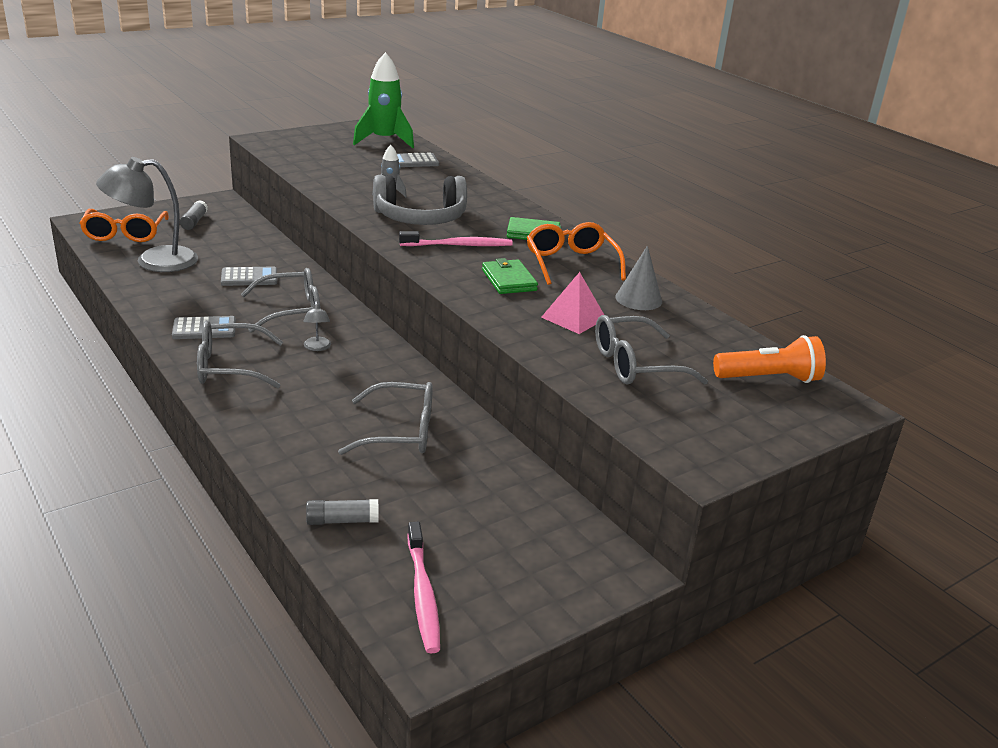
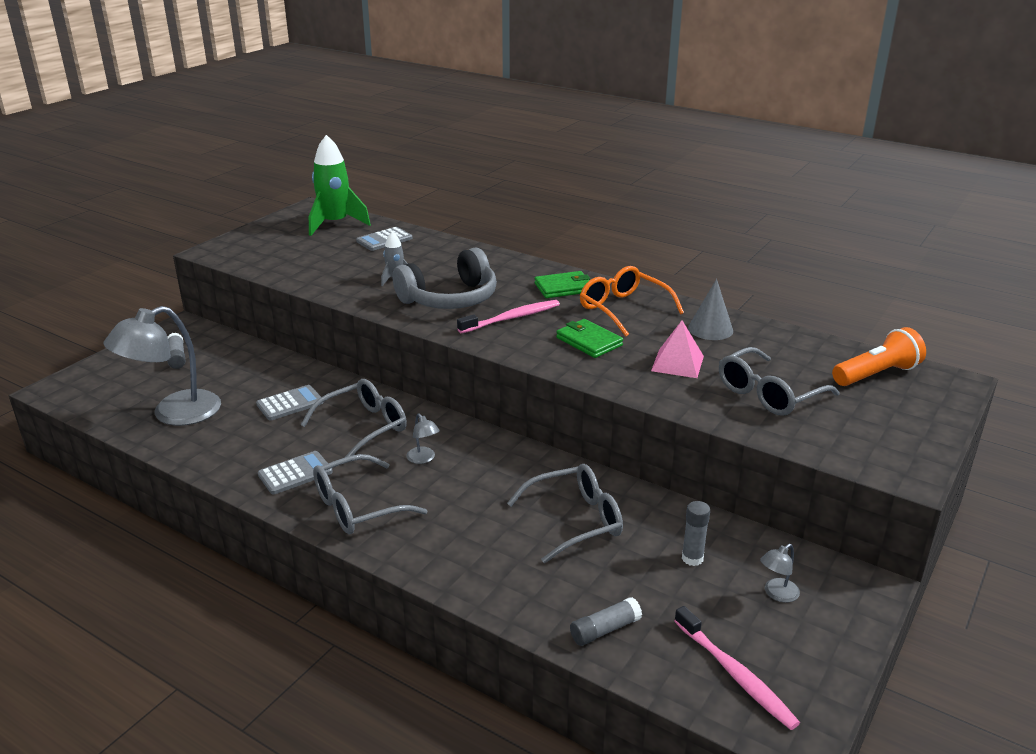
camera: 20 degrees left, 0 degrees up
orange glasses [80,209,169,242] -> none
none -> grey glue stick [682,501,710,566]
none -> grey lamp [760,544,800,603]

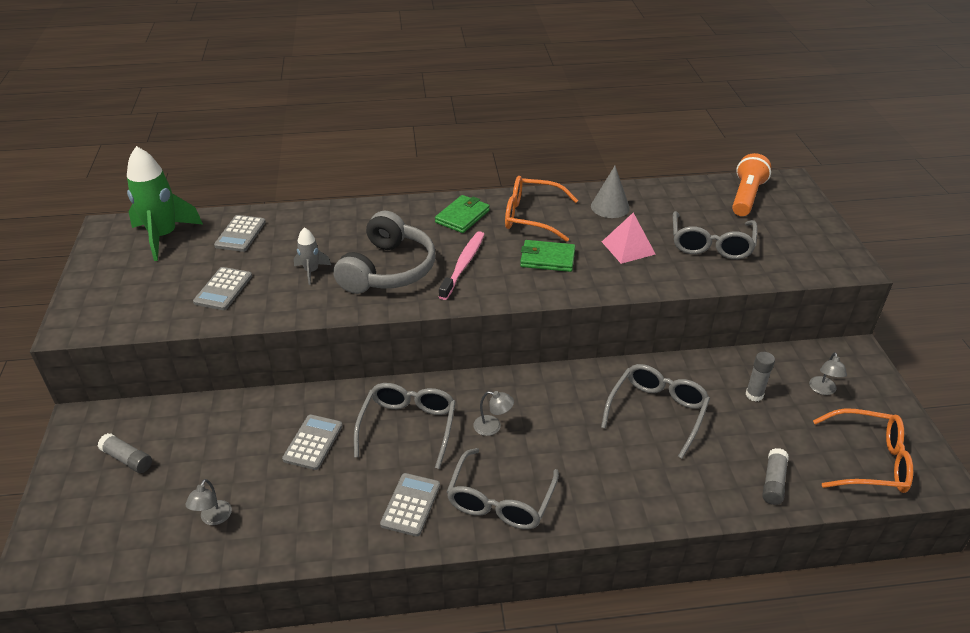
camera: 40 degrees left, 10 degrees up
grey lamp [104,306,221,426] -> grey lamp [185,479,232,525], size x0.41
pink toothbrush [674,606,800,730] -> orange glasses [813,408,913,493]
none -> grey calculator [193,267,252,310]

